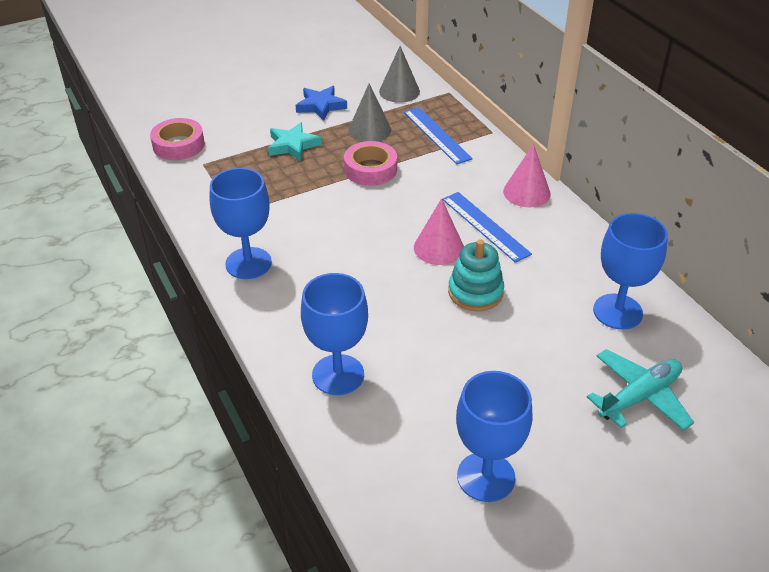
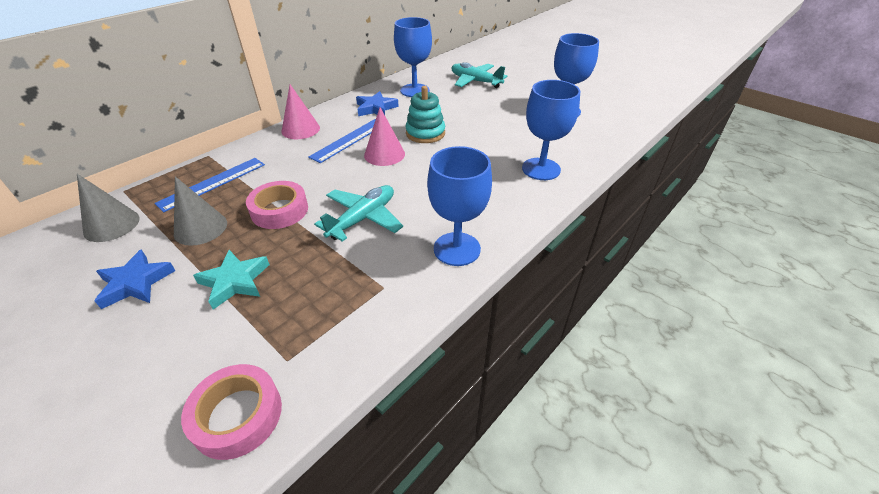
camera: 110 degrees left, 0 degrees up
none -> turquoise plane [314,185,403,242]
none -> blue star [356,91,399,116]

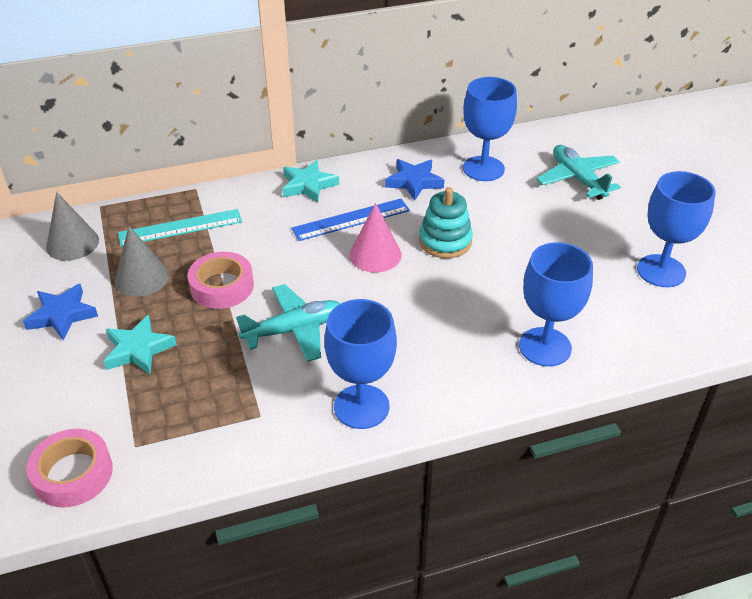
camera: 30 degrees right, 0 degrees up
blue ruler [154,158,265,212] -> turquoise ruler [118,209,242,246]
pink cone [281,84,320,139] -> turquoise star [282,160,339,203]

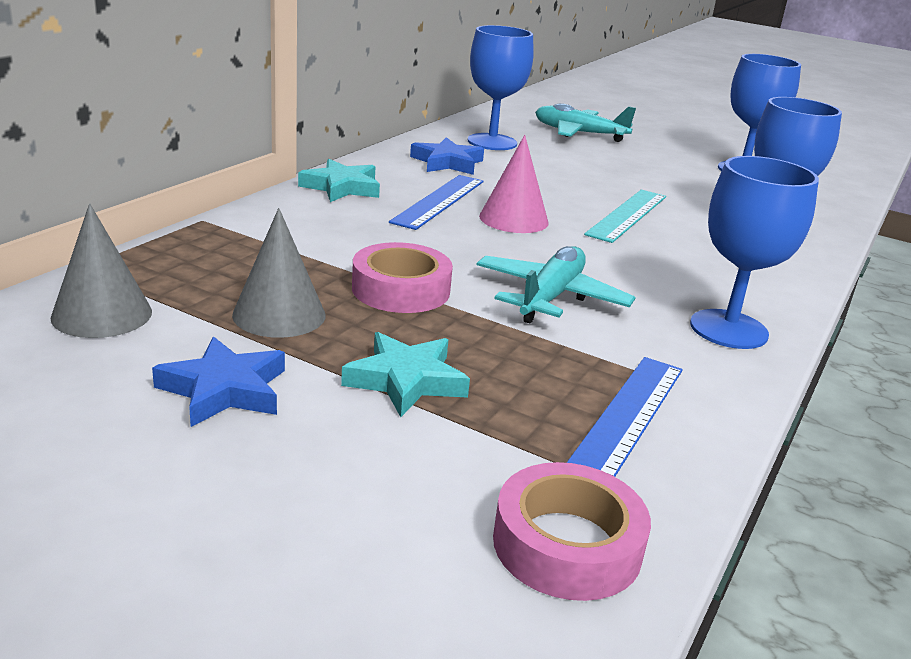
camera: 45 degrees left, 15 degrees down
turquoise ruler [118,209,242,246] -> turquoise ruler moved to [584,190,666,243]
turquoise stacking toy [419,187,473,258] -> none
none -> blue ruler [567,357,683,477]

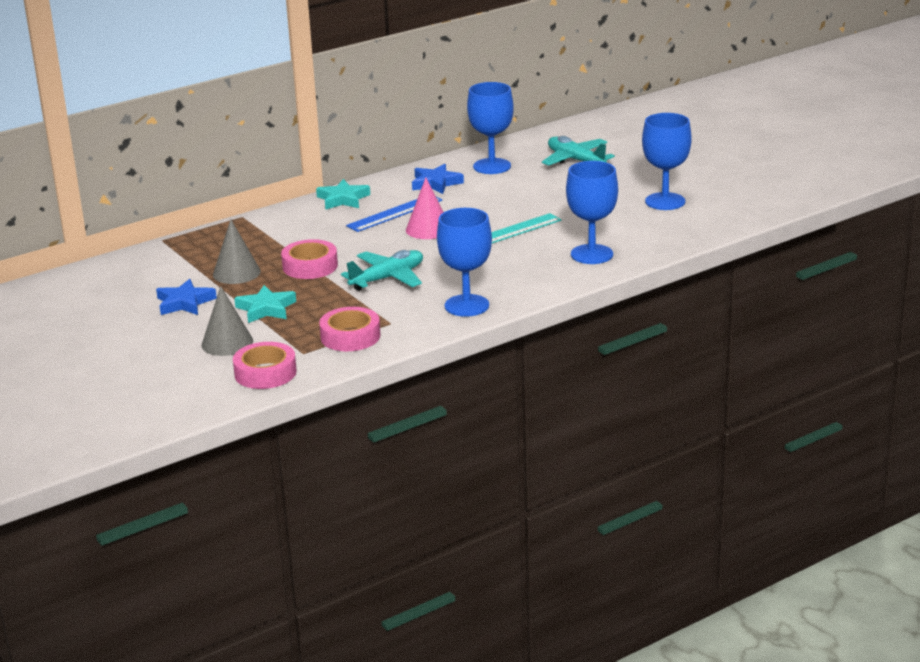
camera: 30 degrees right, 0 degrees up
grey cone [51,203,152,338] -> grey cone moved to [201,286,253,356]
blue ruler [567,357,683,477] -> pink tape [319,307,380,351]

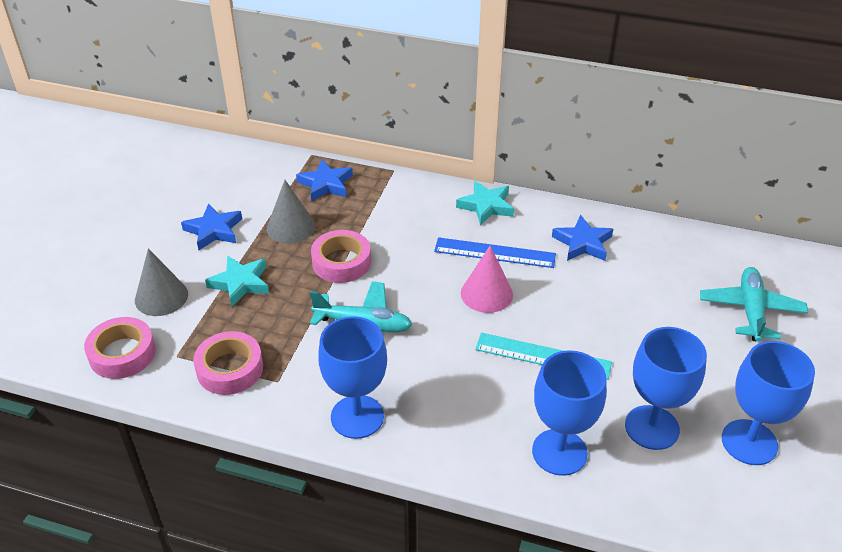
camera: 50 degrees right, 15 degrees up
blue goblet [467,82,514,174] -> blue goblet moved to [625,327,707,450]
none -> blue star [296,160,353,202]

